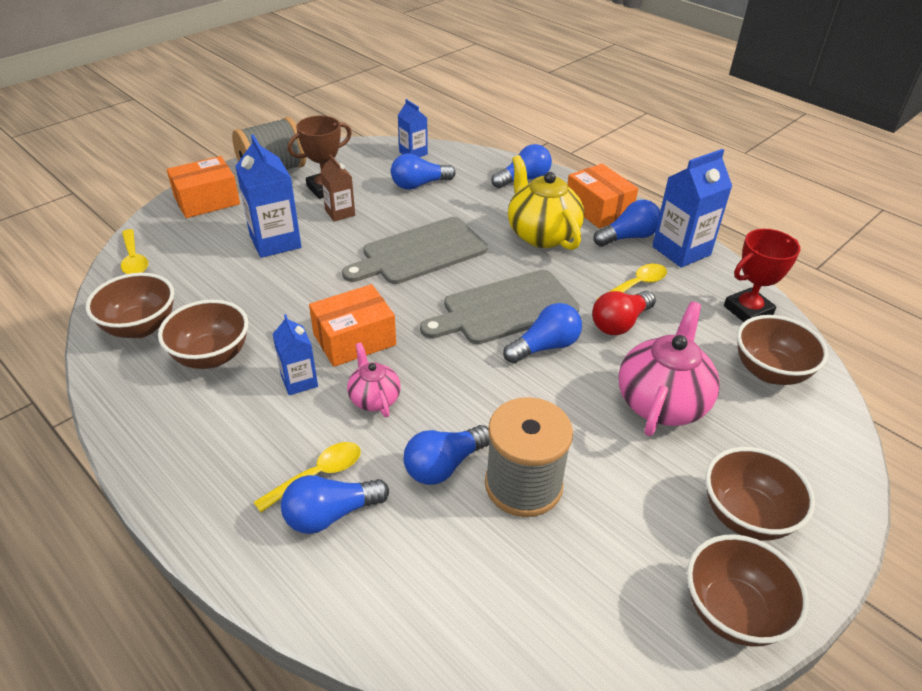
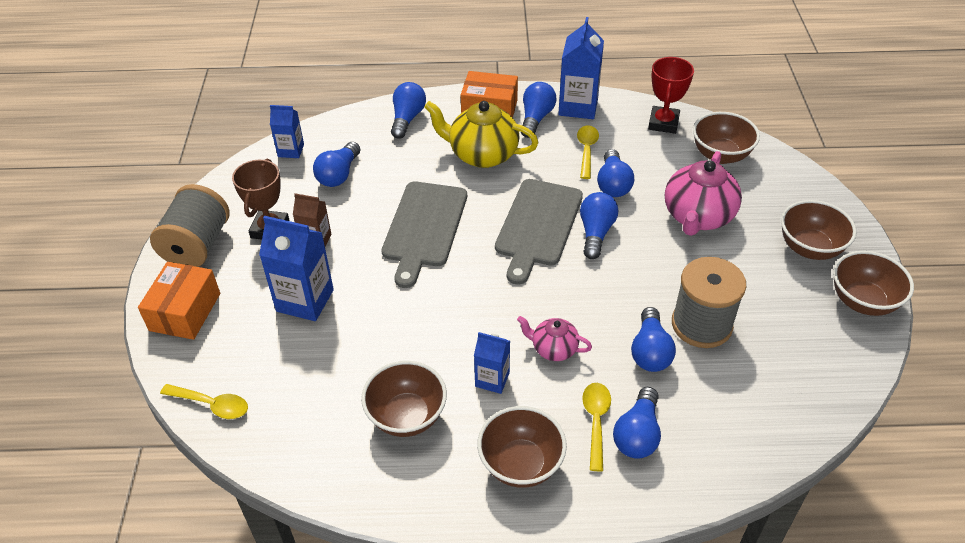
camera: 45 degrees left, 5 degrees up
brown bowl [86,273,174,338] -> brown bowl moved to [477,406,567,488]
orange box [309,284,396,367] -> none
red light bulb [592,291,656,335] -> blue light bulb [597,149,634,197]
pink teapot [618,301,720,436] -> pink teapot turned 135 degrees counterclockwise [665,151,742,236]

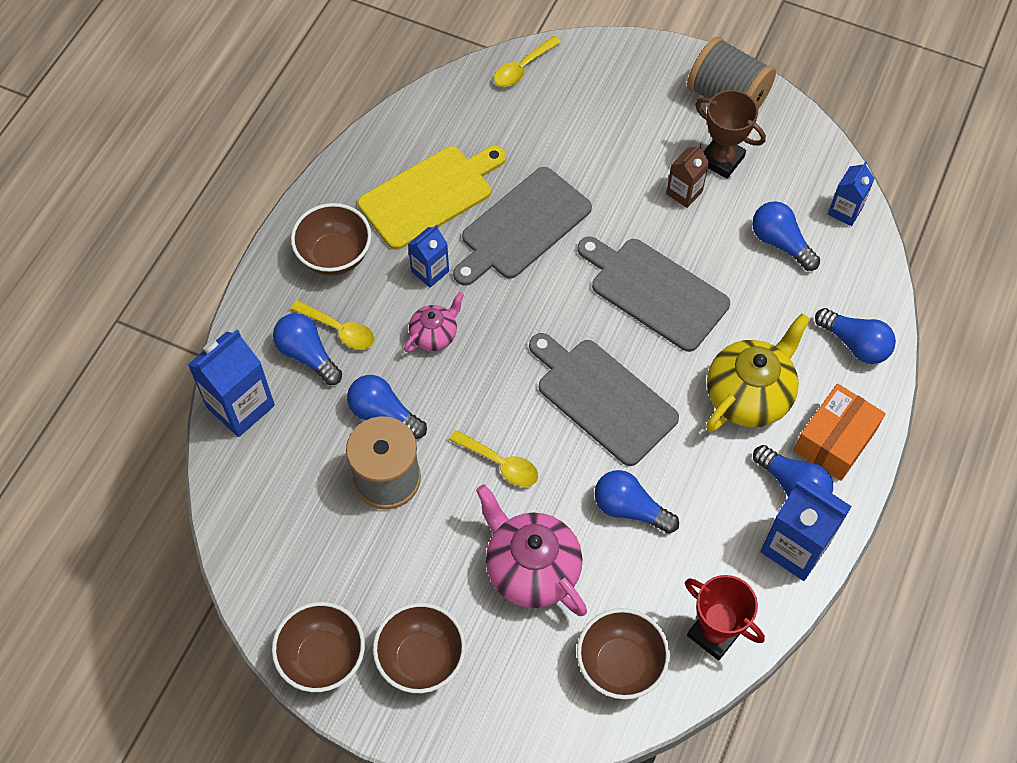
camera: 115 degrees right, 15 degrees up
orange box [138,262,220,340] -> none
blue carton [259,216,334,321] -> blue carton moved to [187,330,275,437]
brown bowl [361,361,447,437] -> yellow cutting board [358,146,506,250]
yellow spoon [577,125,599,179] -> yellow spoon moved to [449,430,538,487]
blue light bulb [580,192,618,259] -> none
none -> grey cutting board [453,167,592,286]

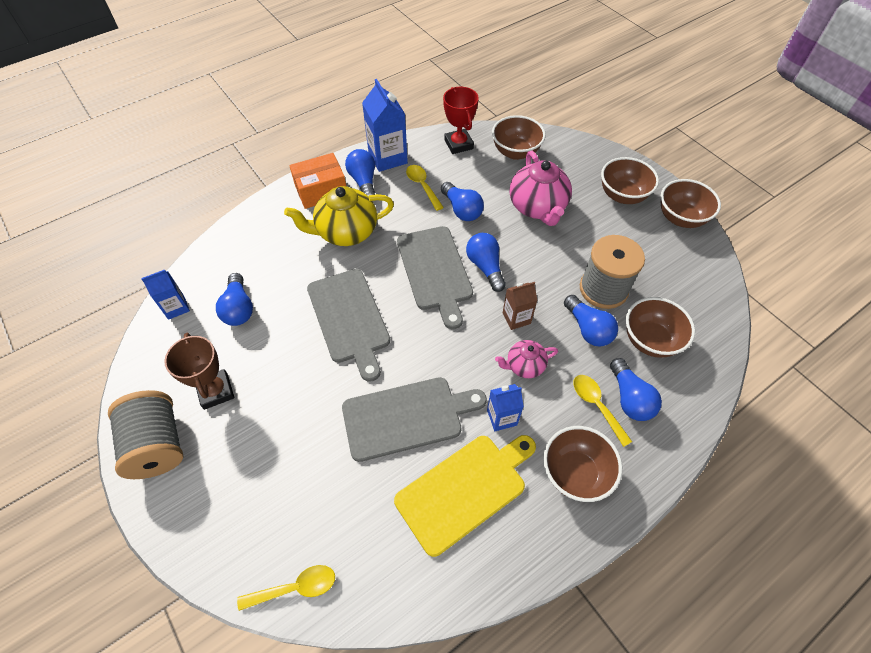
camera: 150 degrees left, 5 degrees down
blue carton [187,330,275,437] -> none
yellow cutting board [358,146,506,250] -> yellow cutting board turned 150 degrees clockwise [394,435,536,557]
yellow spoon [449,430,538,487] -> yellow spoon moved to [406,165,444,211]
brown carton [666,144,709,208] -> brown carton moved to [503,282,537,330]
blue light bulb [815,308,896,364] -> blue light bulb moved to [466,233,506,292]
none -> brown bowl [626,297,695,358]

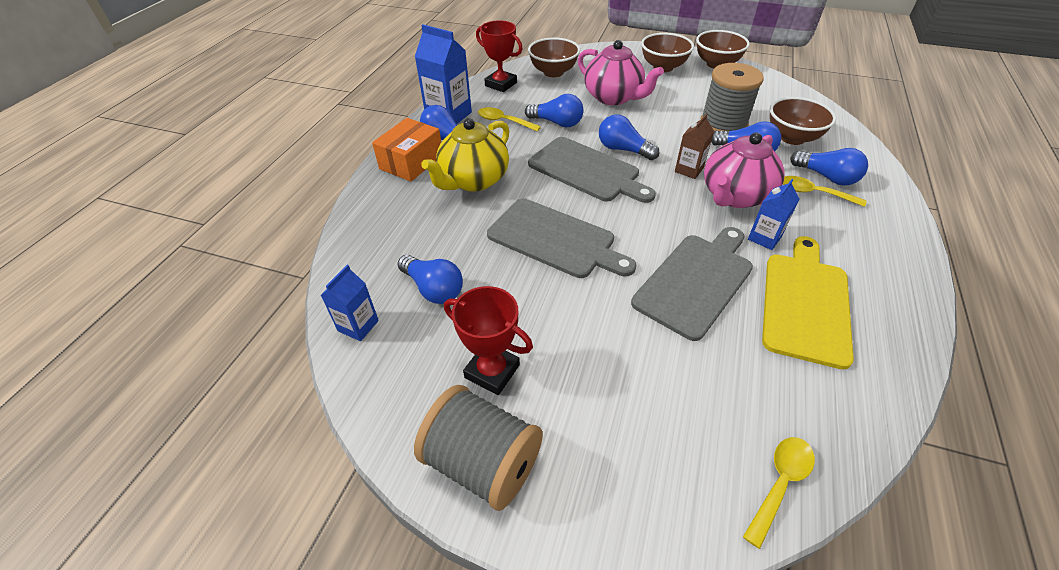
camera: 35 degrees left, 10 degrees down
brown trophy [164,333,234,410] -> red trophy [444,286,533,395]
pink teapot [495,340,558,378] -> pink teapot [704,133,785,208], size x1.83
brown bowl [543,426,622,502] -> none

